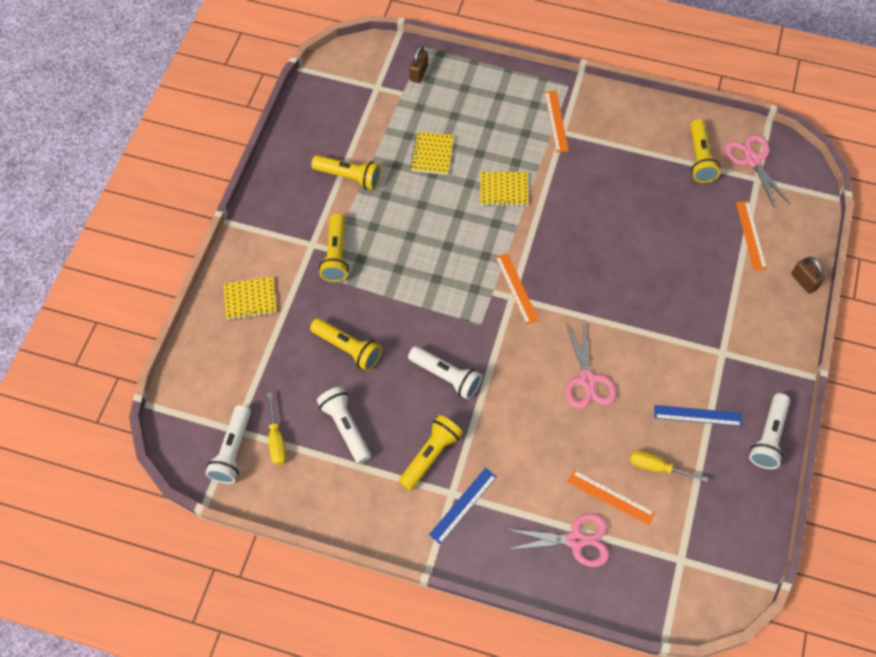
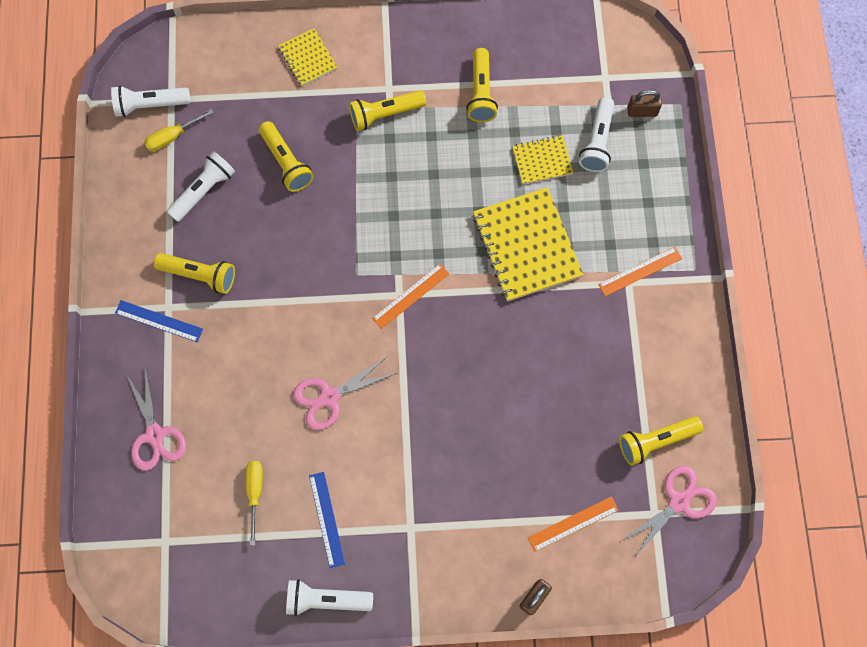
camera: 70 degrees right, 10 degrees up
yellow flashlight [310,318,382,371] -> yellow flashlight turned 45 degrees counterclockwise [259,121,314,192]
white flashlight [408,346,482,400] -> white flashlight moved to [579,97,614,172]
yellow notebook [480,172,529,206] -> yellow notebook [473,187,583,302], size x1.86
orange ruler [567,470,655,525] -> none

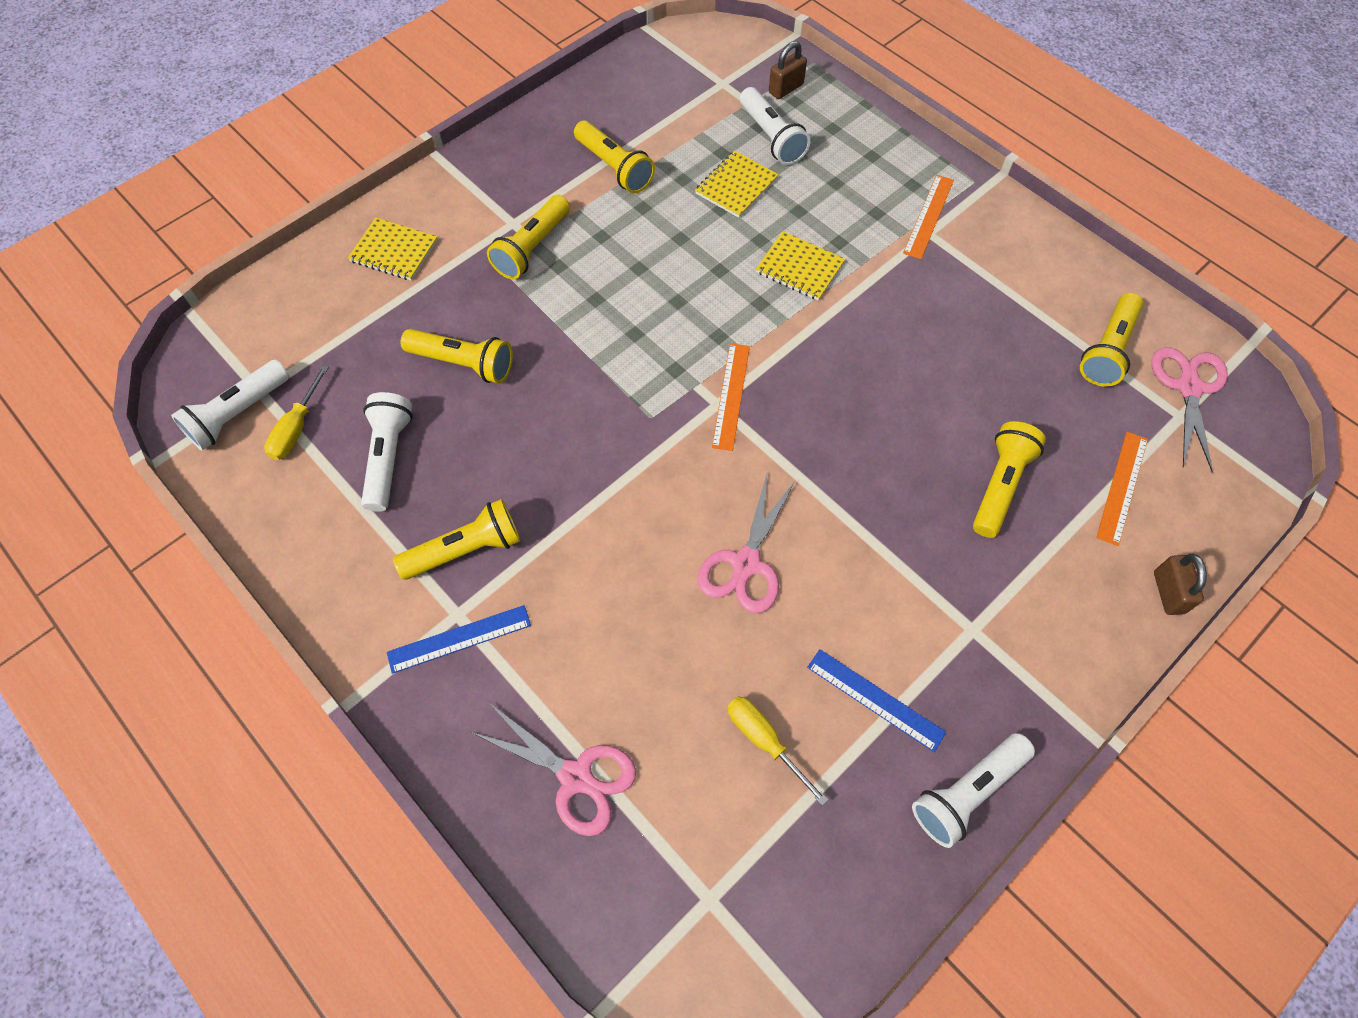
camera: 40 degrees left, 10 degrees down
yellow notebook [473,187,583,302] -> yellow notebook [756,231,845,301], size x0.54
none -> yellow flashlight [973,421,1046,538]

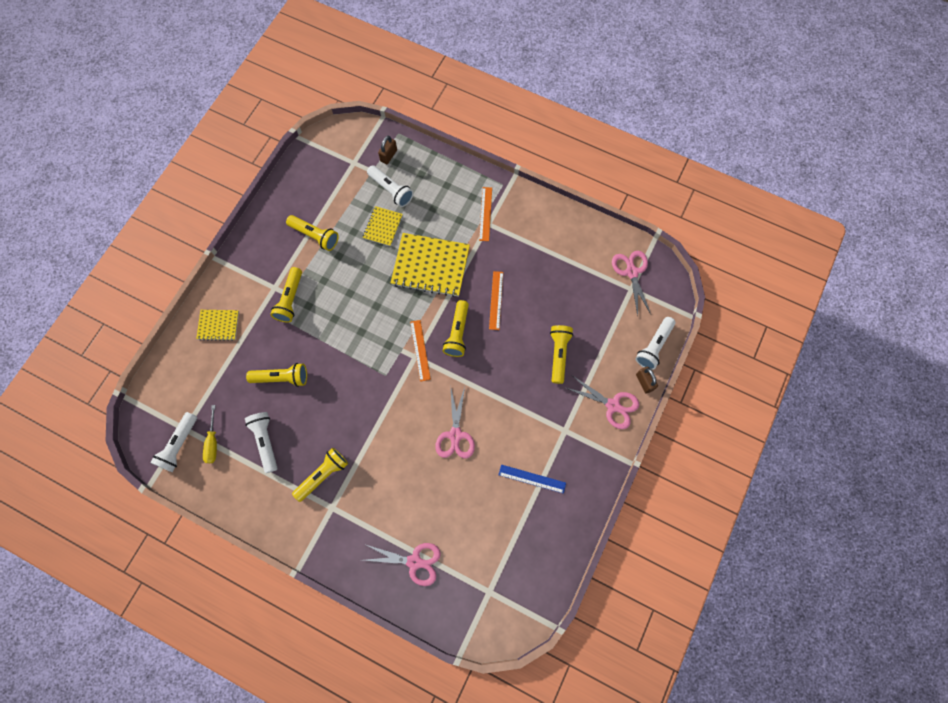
camera: 20 degrees left, 10 degrees up
blue ruler [387,605,531,674] -> none
yellow screwdriver [727,696,828,806] -> none
yellow notebook [756,231,845,301] -> yellow notebook [391,233,470,297], size x1.86
white flashlight [912,733,1035,848] -> white flashlight moved to [635,317,676,370]
yellow flashlight [1080,293,1143,387] -> yellow flashlight moved to [443,300,469,357]
orange ruler [1096,432,1148,546] -> orange ruler moved to [489,271,503,330]
none -> pink scissors [566,376,639,429]

